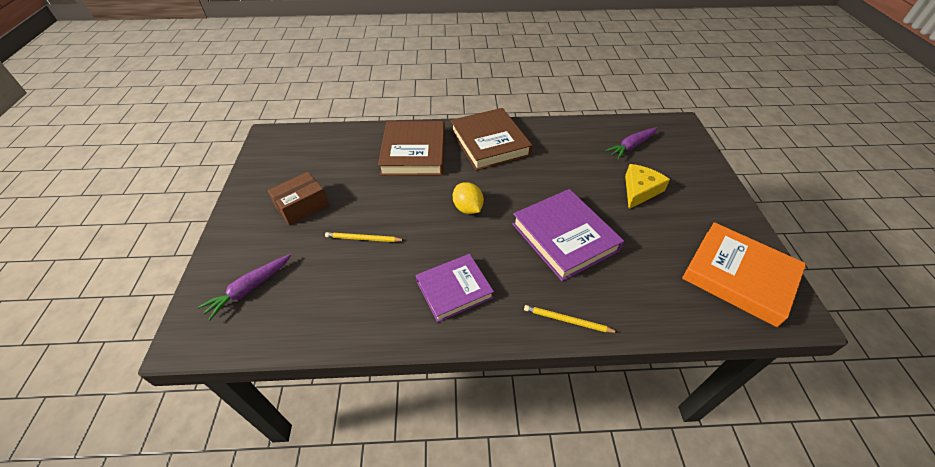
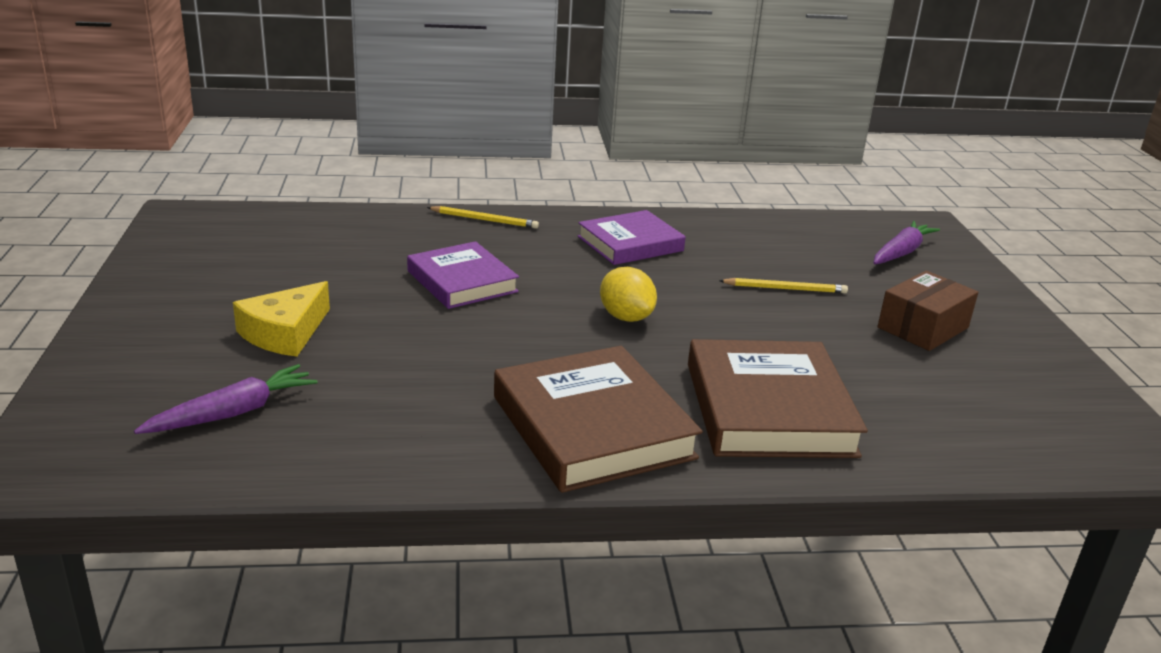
camera: 175 degrees right, 20 degrees down
purple book [512,189,624,281] -> purple book [407,241,519,309], size x0.66
orange book [682,222,806,327] -> none

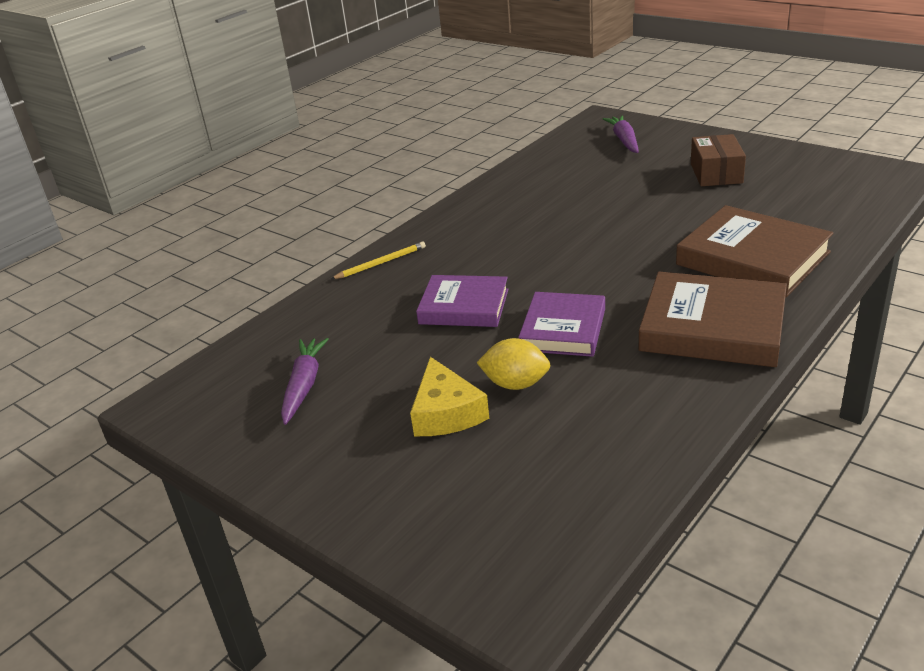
camera: 40 degrees left, 5 degrees up
purple carrot [134,364,318,434] -> purple carrot moved to [281,338,329,425]
purple book [578,210,686,265] -> purple book moved to [518,292,605,357]
yellow lemon [600,267,657,322] -> yellow lemon moved to [477,338,551,390]
yellow pencil [719,278,848,293] -> none

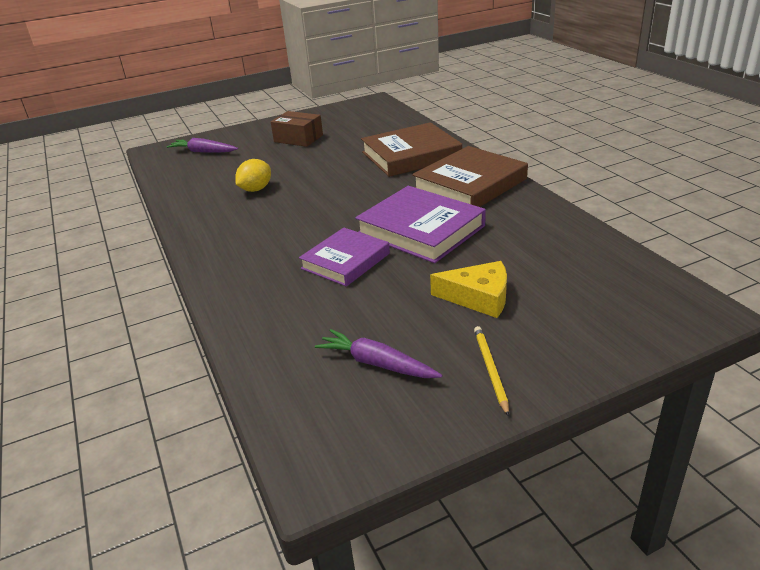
camera: 65 degrees left, 0 degrees up
yellow pencil [331,242,426,279] -> yellow pencil moved to [474,326,509,417]
yellow lemon [477,338,551,390] -> yellow lemon moved to [235,159,271,192]
purple book [518,292,605,357] -> purple book [355,186,486,263], size x1.50

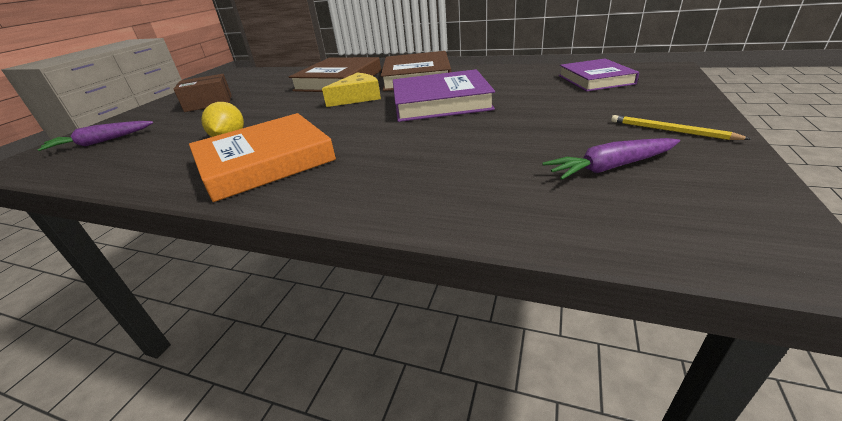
camera: 45 degrees left, 0 degrees up
purple book [299,227,390,287] -> purple book moved to [559,59,639,91]
yellow cheese [430,261,507,318] -> yellow cheese moved to [322,73,381,107]
none -> orange book [189,113,336,202]

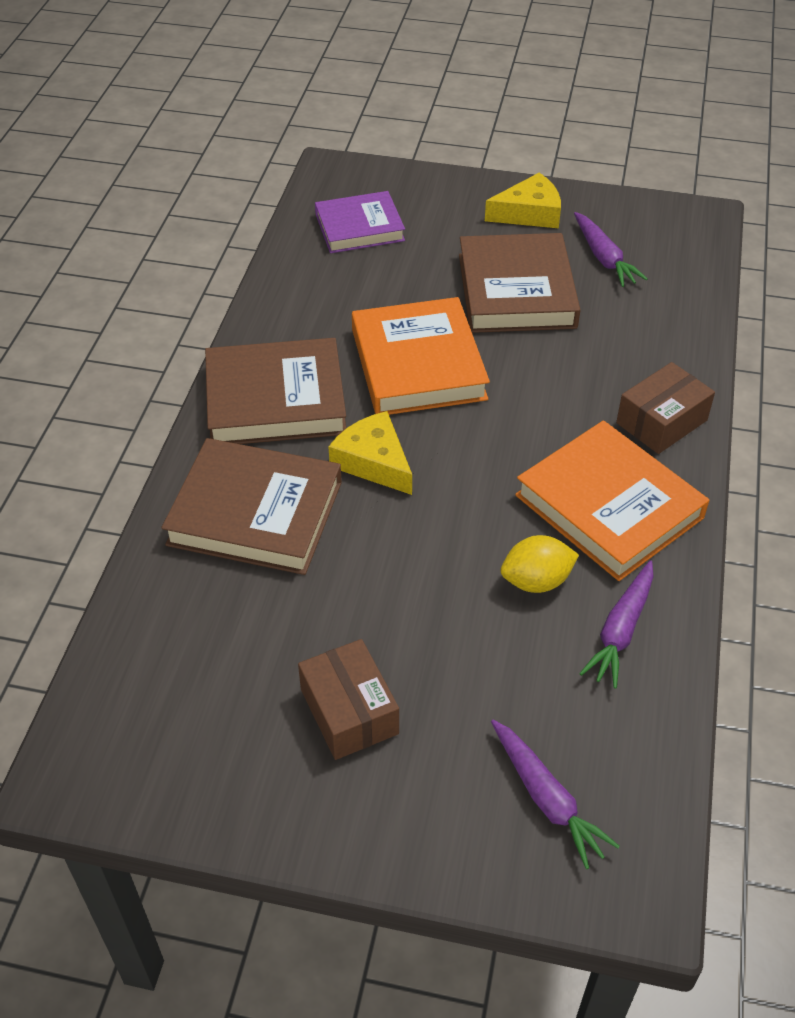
camera: 100 degrees left, 15 degrees up
purple book [393,69,495,122] -> orange book [352,297,490,415]
yellow pencil [611,115,750,140] -> yellow cheese [485,173,561,228]
none -> brown book [459,233,580,333]
none -> purple carrot [579,560,654,689]
none -> brown box [616,362,715,454]

